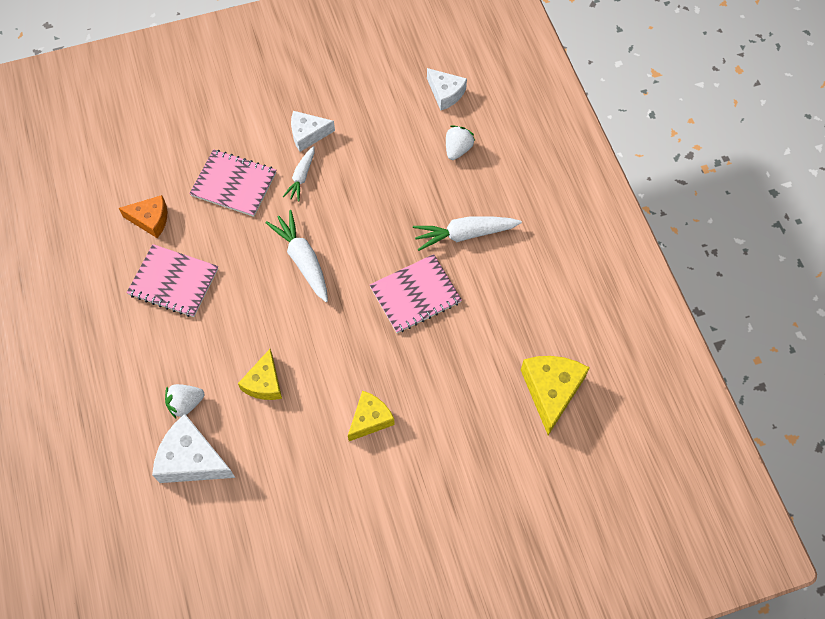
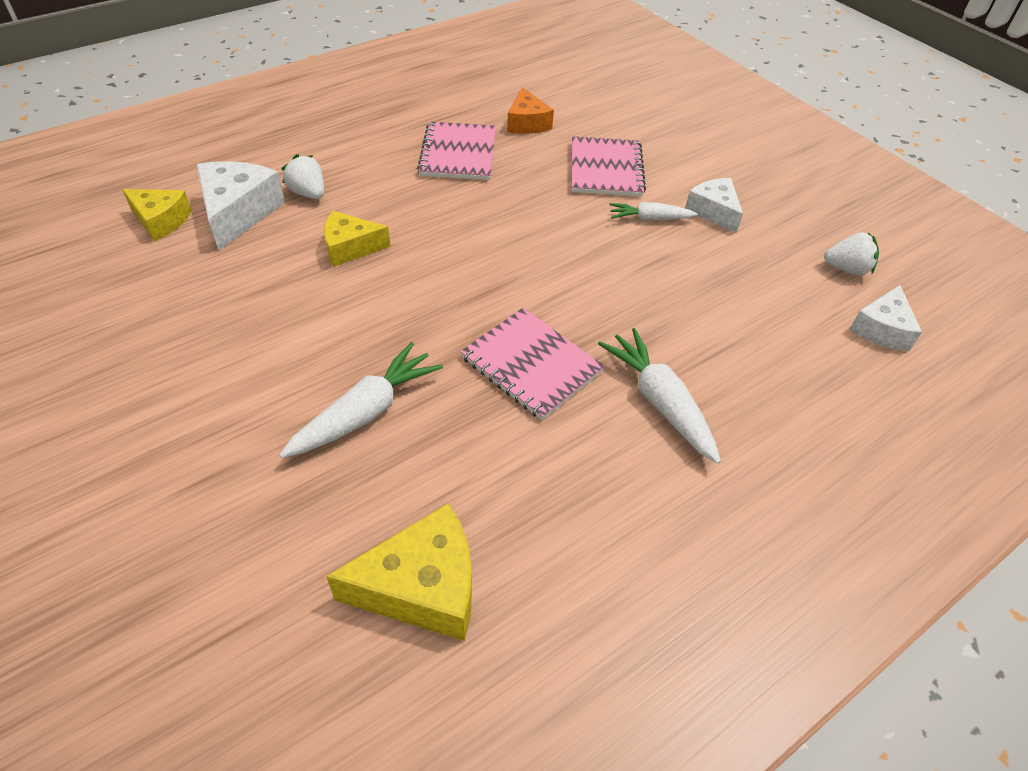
camera: 70 degrees right, 15 degrees down
white carrot [266,210,328,302] -> white carrot moved to [280,342,443,458]
yellow cheese [348,391,395,441] -> yellow cheese moved to [122,189,192,241]
white strawberry [446,125,475,160] -> white strawberry moved to [824,232,879,275]

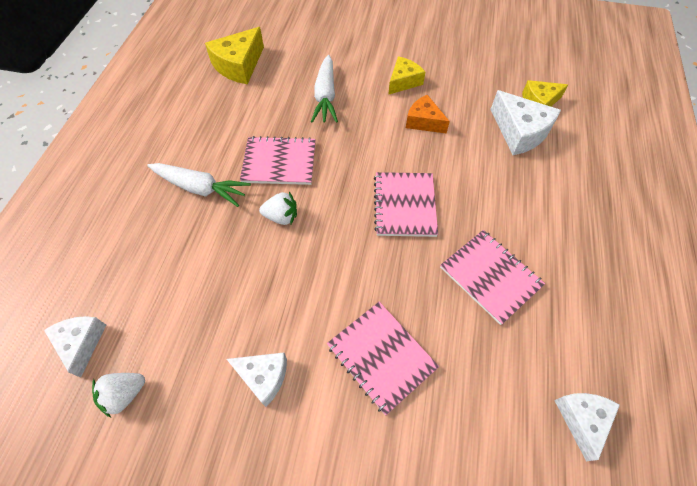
camera: 140 degrees right, 10 degrees up
white strawberry [281,154,324,199] -> white strawberry moved to [259,192,297,225]
yellow cheese [324,211,391,267] -> yellow cheese moved to [388,56,425,95]
orange cheese [507,87,554,134] -> orange cheese moved to [406,95,450,133]
white carrot [609,202,698,221] -> none
none -> pink notebook [374,172,438,237]
none -> white cheese [554,393,620,461]

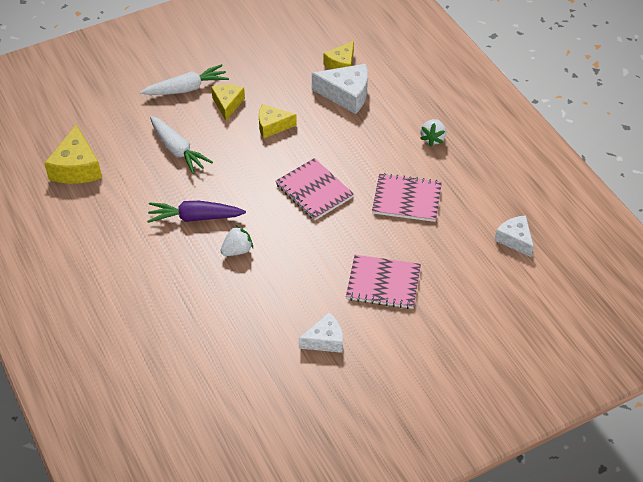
camera: 40 degrees left, 10 degrees down
white cheese [44,316,106,378] -> none
white strawberry [92,373,145,418] -> white strawberry moved to [420,119,446,146]
white carrot [147,163,251,207] -> white carrot moved to [140,64,229,95]
pink notebook [240,136,316,185] -> purple carrot [147,201,246,223]
orange cheese [406,95,450,133] -> yellow cheese [259,104,297,139]

